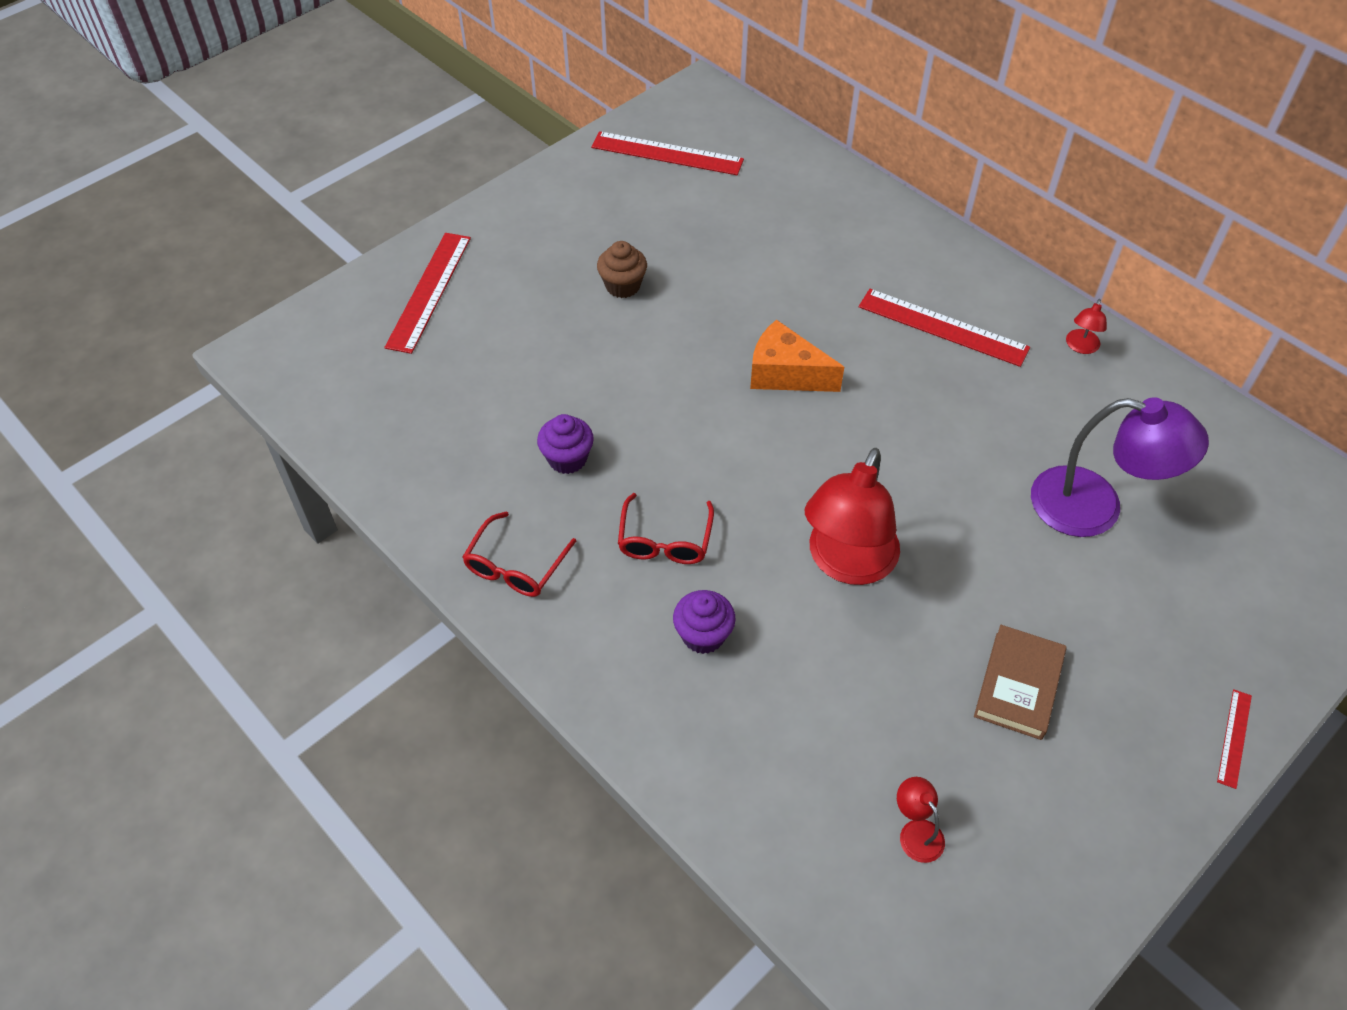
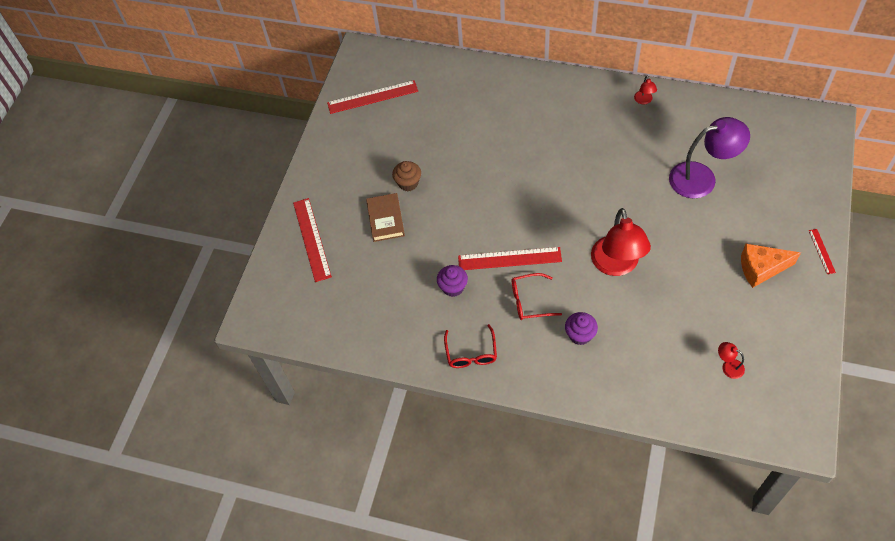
camera: 25 degrees left, 5 degrees up
red glasses [618,493,714,564] -> red glasses turned 105 degrees clockwise [512,273,562,320]
orange cheese [750,320,844,392] -> orange cheese moved to [741,244,801,288]
red ruler [859,289,1030,367] -> red ruler moved to [458,247,562,270]
brown book [974,625,1067,740] -> brown book moved to [366,193,405,242]

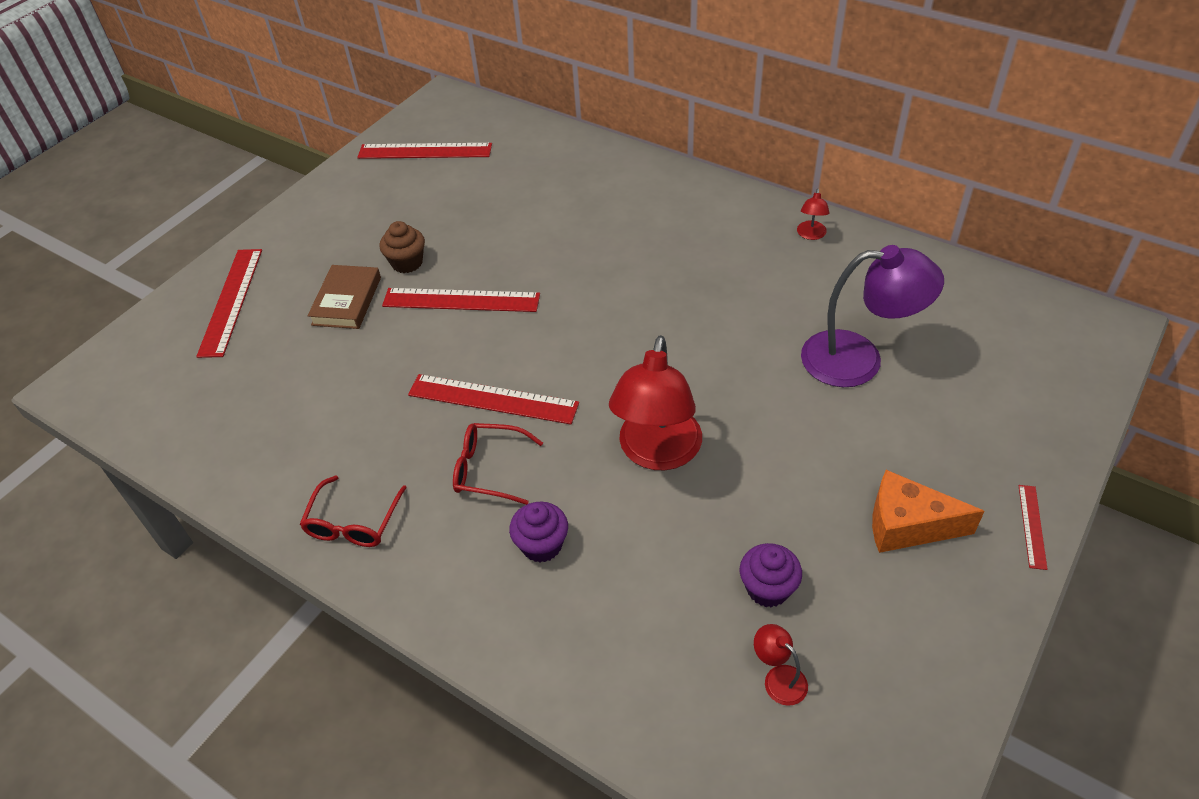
camera: 15 degrees right, 10 degrees down
purple cupcake [437,265,468,297] -> purple cupcake moved to [740,543,802,608]
none -> red ruler [382,288,540,312]

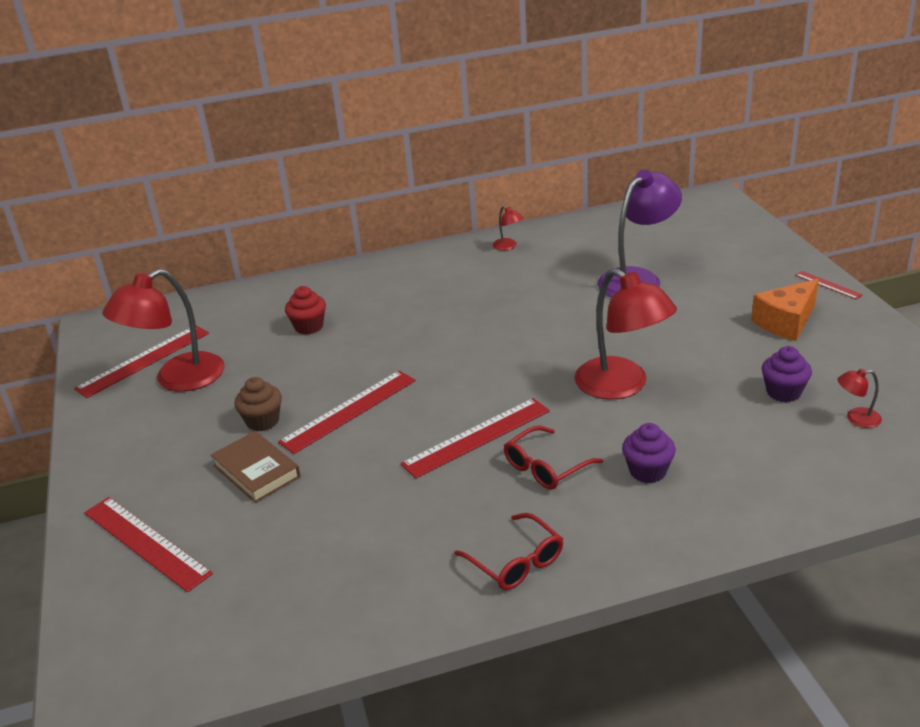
camera: 50 degrees left, 15 degrees down
none -> red lamp [102,269,225,392]
none -> red cupcake [285,286,326,335]

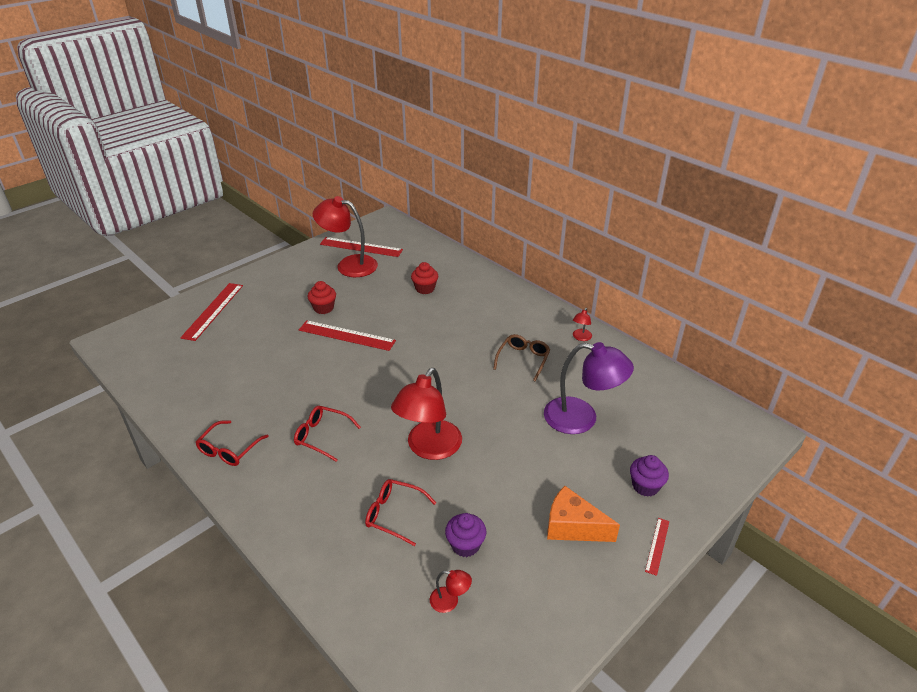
camera: 60 degrees right, 5 degrees up
brown book [211,431,301,503] -> none
brown cupcake [235,377,282,431] -> red cupcake [308,281,336,314]
red ruler [400,398,550,479] -> none
purple cupcake [622,423,676,483] -> purple cupcake moved to [630,455,669,497]
red lamp [837,368,882,428] -> red lamp turned 135 degrees clockwise [430,570,472,613]
none -> red glasses [365,479,436,546]
none -> brown glasses [493,334,550,381]

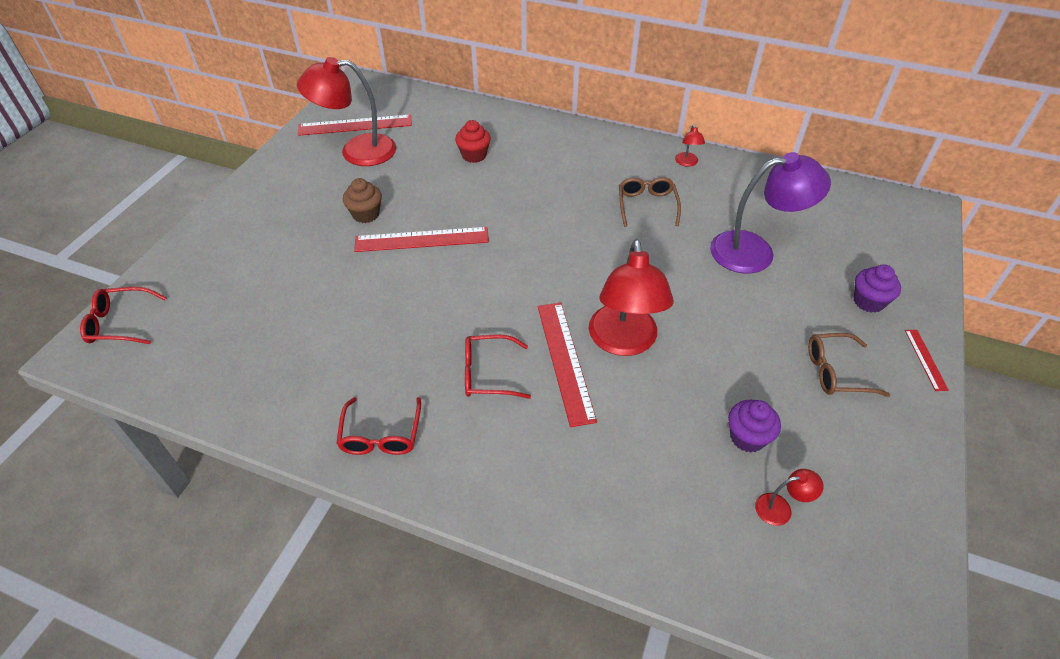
camera: 25 degrees left, 10 degrees up
red ruler [180,283,243,341] -> red ruler moved to [538,303,597,427]
red cupcake [308,281,336,314] -> brown cupcake [343,178,382,223]
red glasses [365,479,436,546] -> red glasses moved to [80,287,167,344]
orange cheese [547,486,620,542] -> brown glasses [808,333,890,397]

